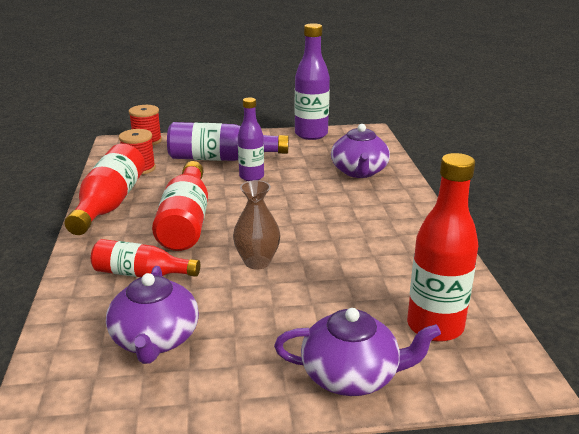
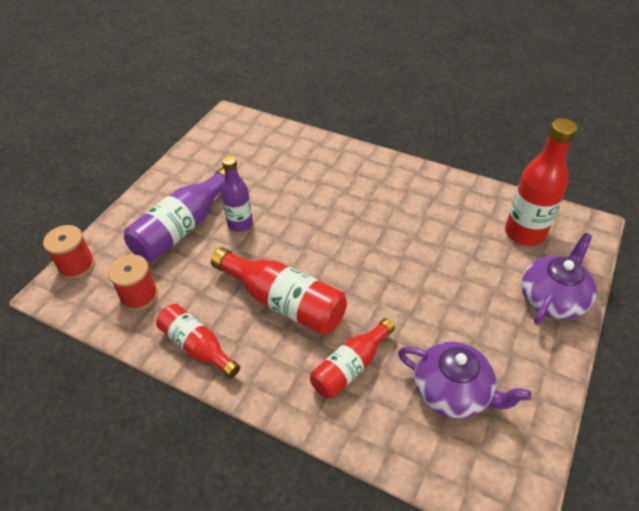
camera: 55 degrees left, 20 degrees up
red bottle [65,144,145,235] -> red bottle [156,304,240,379], size x0.65
brown vase [233,180,280,270] -> none
purple bottle [295,23,330,140] -> none
purple teapot [331,124,390,178] -> none

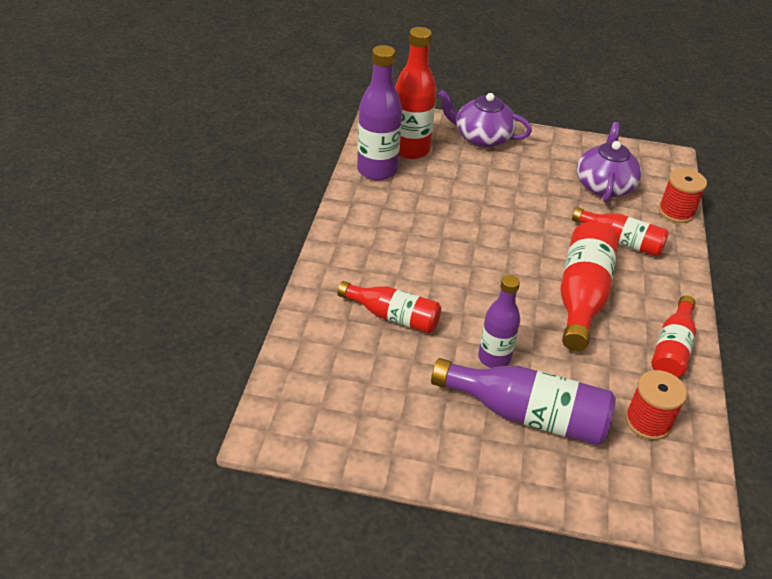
camera: 110 degrees left, 5 degrees down
red spool [43,225,95,279] -> red spool moved to [658,168,707,223]
none -> red bottle [337,281,441,333]
none -> purple bottle [357,45,402,180]

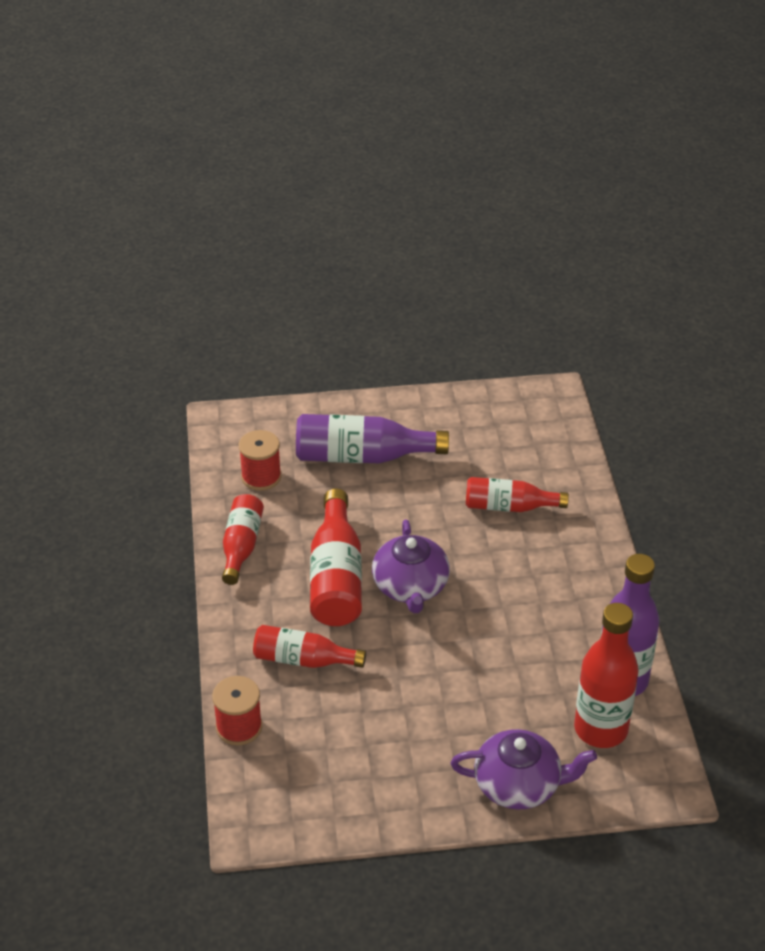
camera: 165 degrees right, 0 degrees up
purple bottle [478,275,520,368] -> none
purple teapot [577,122,642,202] -> purple teapot moved to [372,519,450,613]

